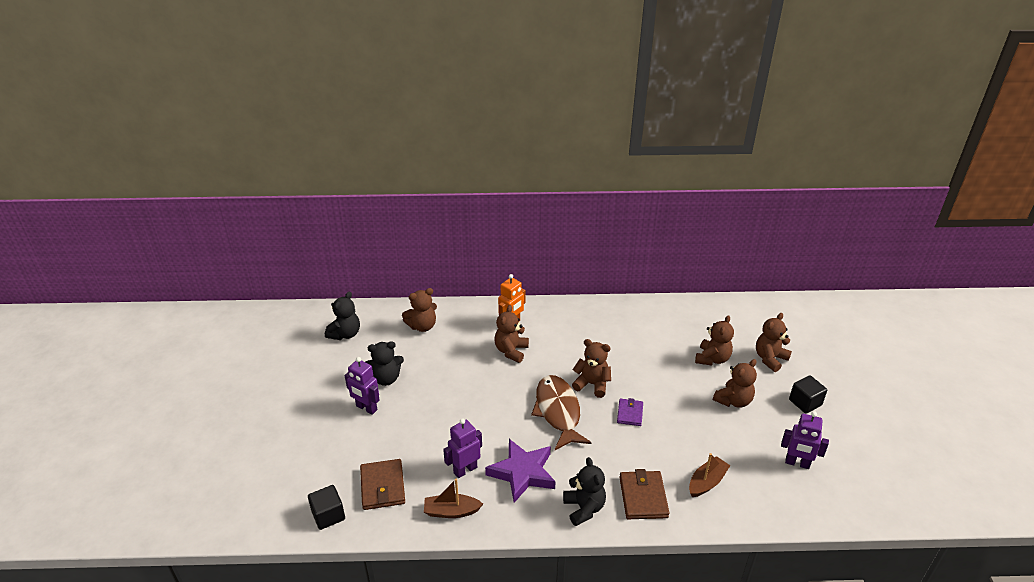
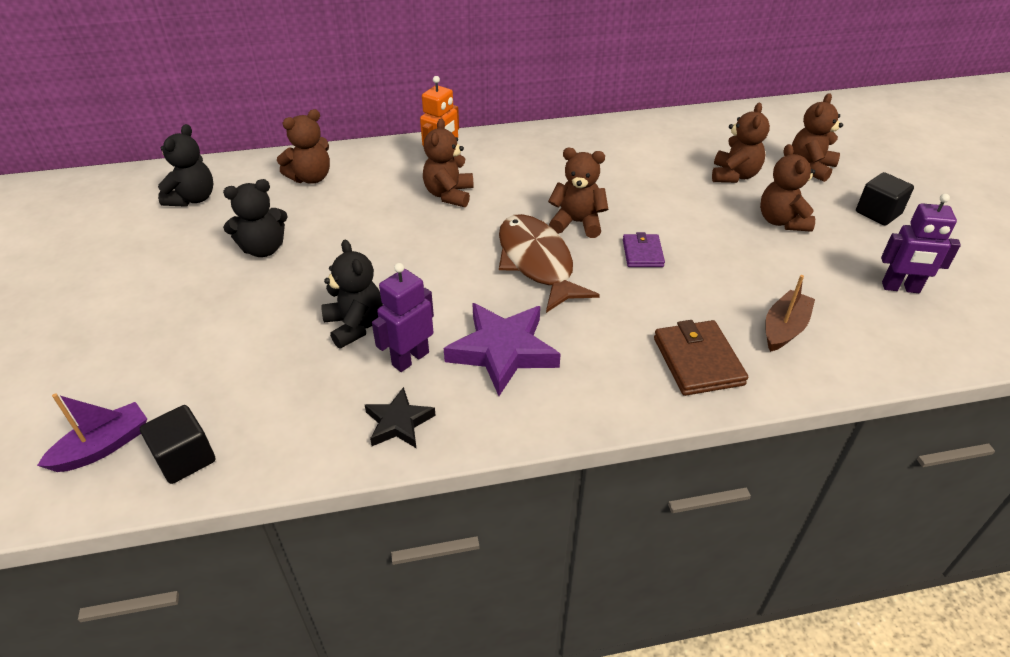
camera: 10 degrees left, 5 degrees up
purple robot [345,357,379,415] -> none
brown wallet [360,459,405,510] -> none
brown boat [424,479,483,518] -> black star [365,387,436,449]
black teddy bear [563,457,606,526] -> black teddy bear moved to [321,240,383,348]
brown teddy bear [713,359,757,408] -> brown teddy bear turned 135 degrees clockwise [760,144,815,232]
none -> purple boat [37,393,147,472]

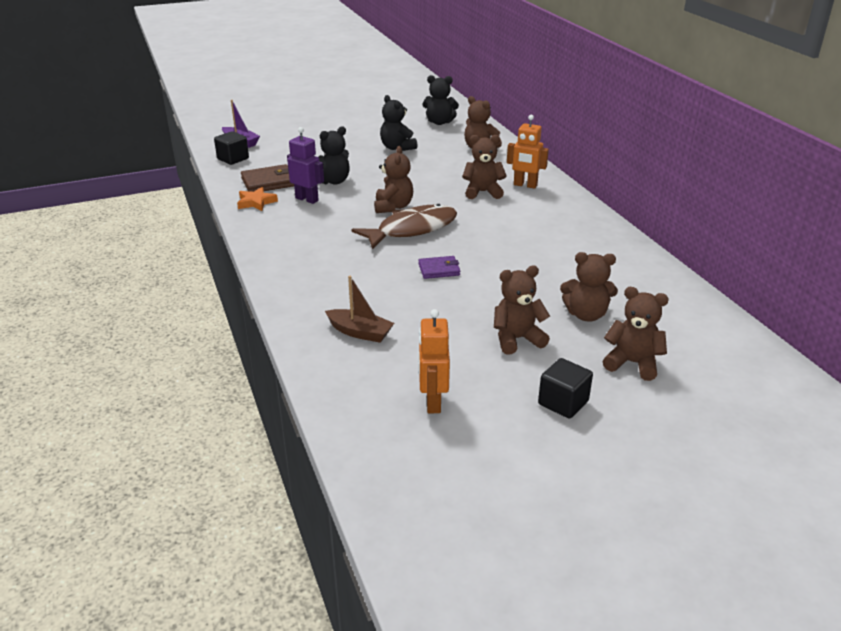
camera: 80 degrees right, 10 degrees down
black star [365,387,436,449] -> orange star [237,187,278,211]
purple star [444,303,561,396] -> none
brown teddy bear [548,148,608,238] -> brown teddy bear moved to [374,146,413,213]
brown wallet [654,320,748,396] -> brown wallet moved to [241,164,294,192]
purple robot [881,194,961,293] -> orange robot [418,309,450,413]

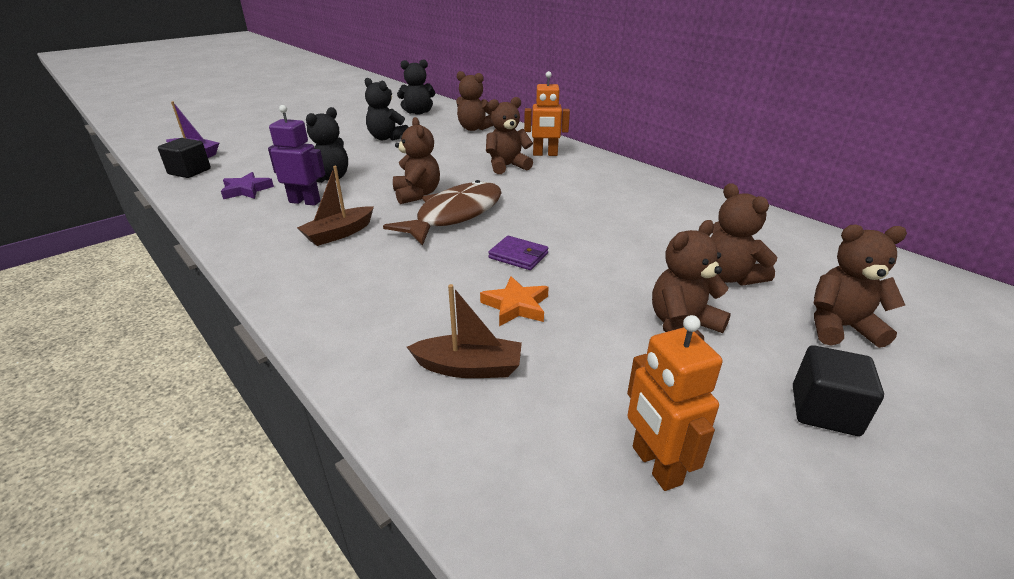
camera: 20 degrees left, 0 degrees up
orange star [237,187,278,211] -> orange star moved to [480,276,549,326]
brown wallet [241,164,294,192] -> purple star [221,172,274,199]
purple wallet [418,256,460,279] -> purple wallet turned 60 degrees clockwise [488,236,549,270]
brown teddy bear [560,252,618,322] -> brown teddy bear turned 75 degrees clockwise [711,183,777,286]
none -> brown boat [297,166,374,246]

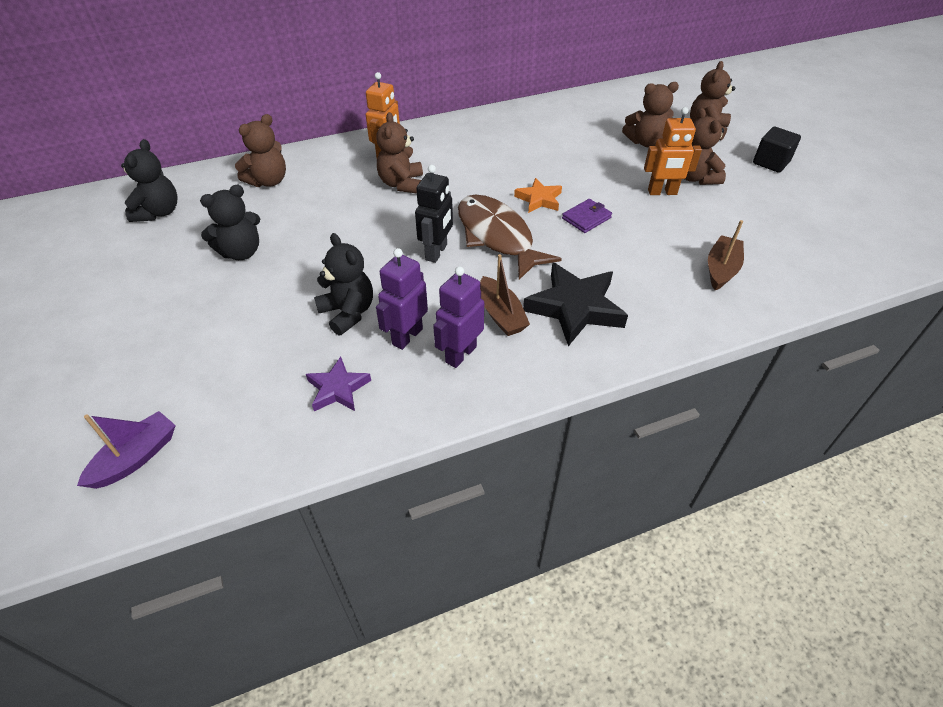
camera: 70 degrees left, 15 degrees up
black cube [158,138,211,178] -> none
brown teddy bear [393,117,440,204] -> black robot [415,165,453,263]
orange star [480,276,549,326] -> orange star moved to [514,178,562,213]
orange robot [627,315,722,491] -> orange robot moved to [644,107,702,195]
none -> purple robot [433,266,484,368]
none -> black star [523,262,628,346]

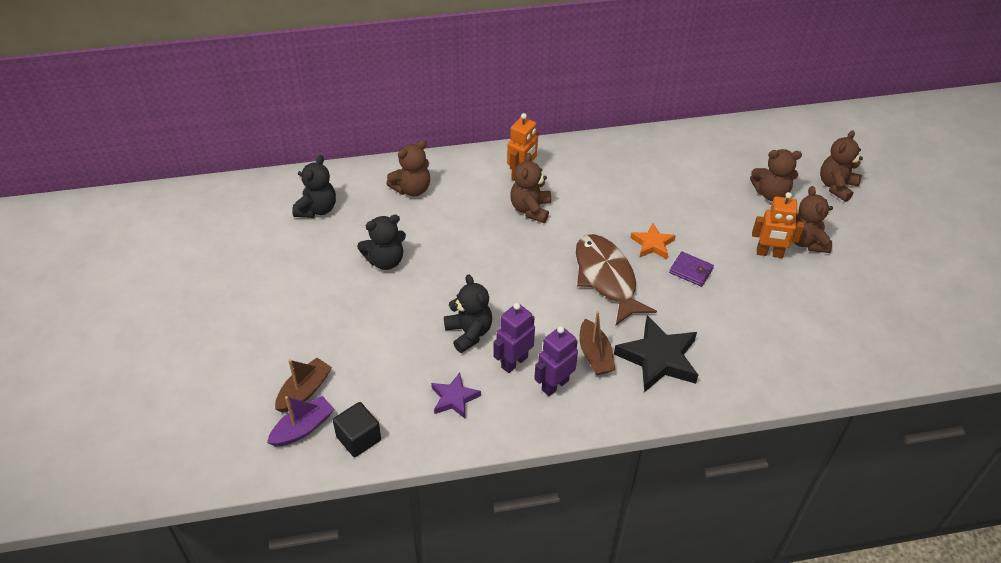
camera: 10 degrees right, 0 degrees up
black robot [415,165,453,263] -> none
purple wallet [562,199,612,233] -> purple wallet turned 60 degrees clockwise [669,252,714,287]
brown boat [708,220,744,290] -> brown boat moved to [275,358,332,413]
black cube [753,127,801,173] -> black cube moved to [333,402,381,457]

